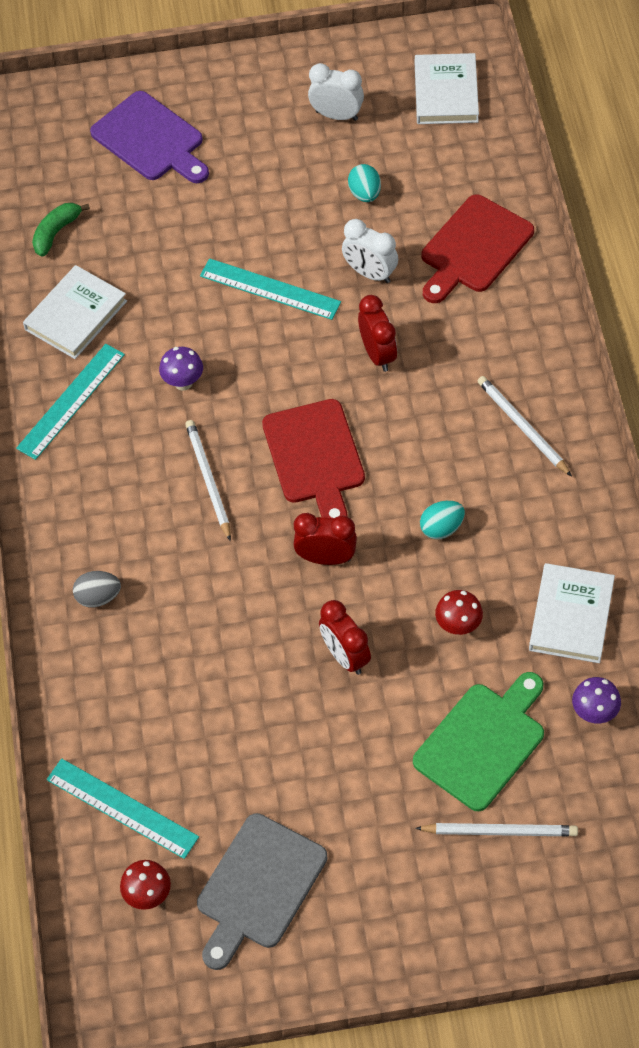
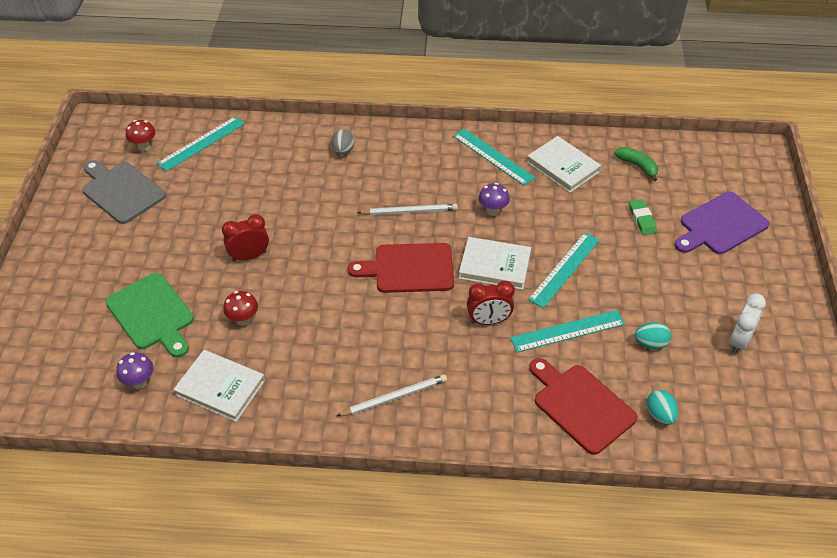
camera: 100 degrees right, 10 degrees down
red clock [293,513,357,565] -> none
white clock [342,219,398,283] -> turquoise ruler [510,310,625,353]
white book [415,53,479,124] -> white book moved to [459,237,531,290]
white pencil [415,823,578,836] -> none
turquoise egg [420,501,465,539] -> turquoise egg moved to [647,390,678,425]
none -> green eraser [629,199,657,235]

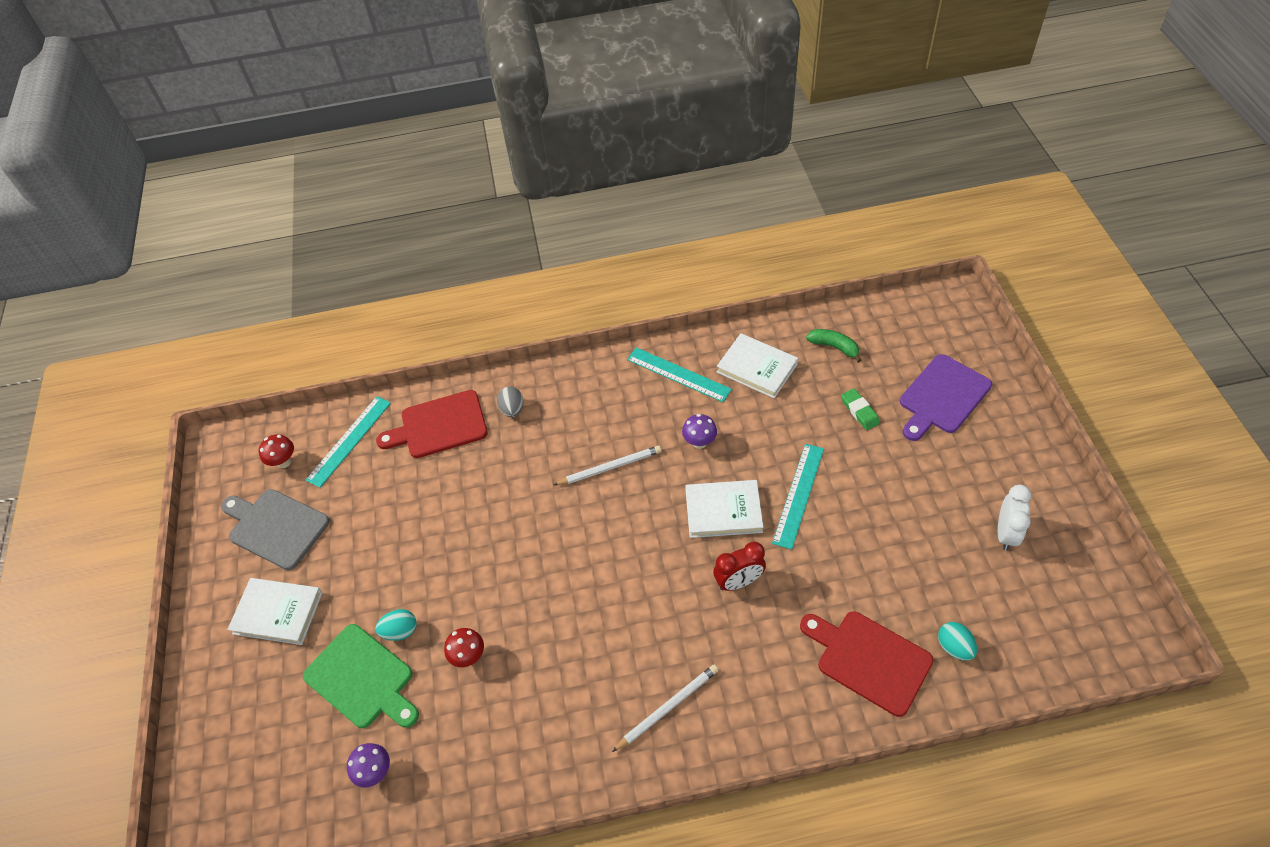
camera: 10 degrees left, 5 degrees up
white book [173,350,265,422] -> white book moved to [227,578,322,645]
red clock [222,214,269,262] -> none
red cutting board [348,243,454,293] -> red cutting board moved to [376,390,488,458]
turquoise ruler [510,310,625,353] -> none
turquoise egg [635,322,671,349] -> turquoise egg moved to [375,609,417,641]

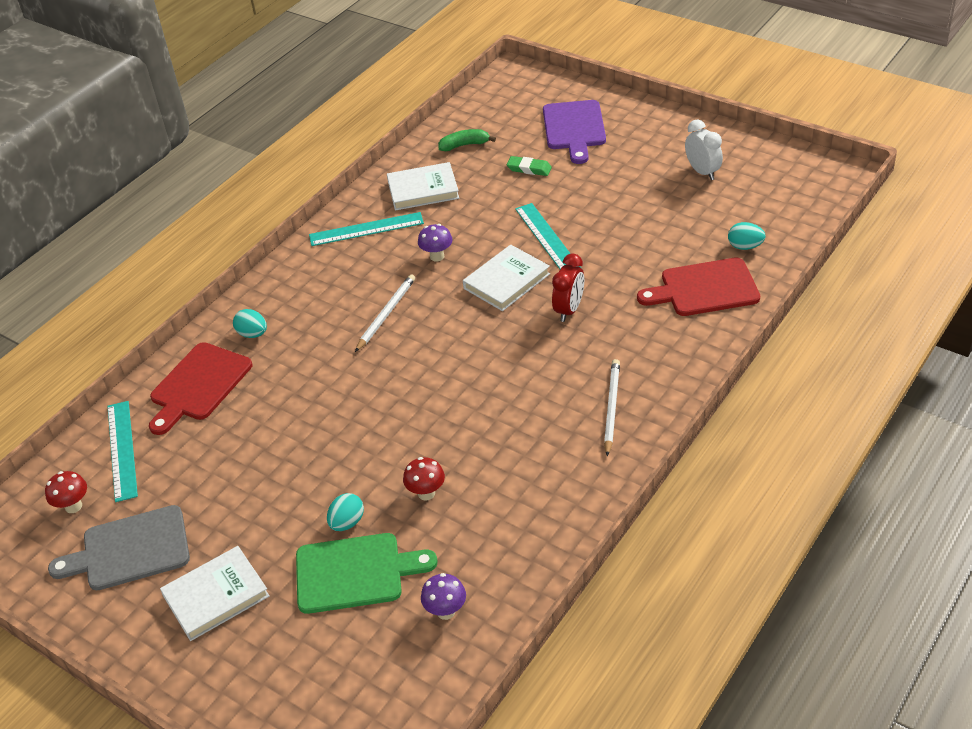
camera: 45 degrees left, 10 degrees down
grey egg [497,386,523,417] -> turquoise egg [233,309,267,338]

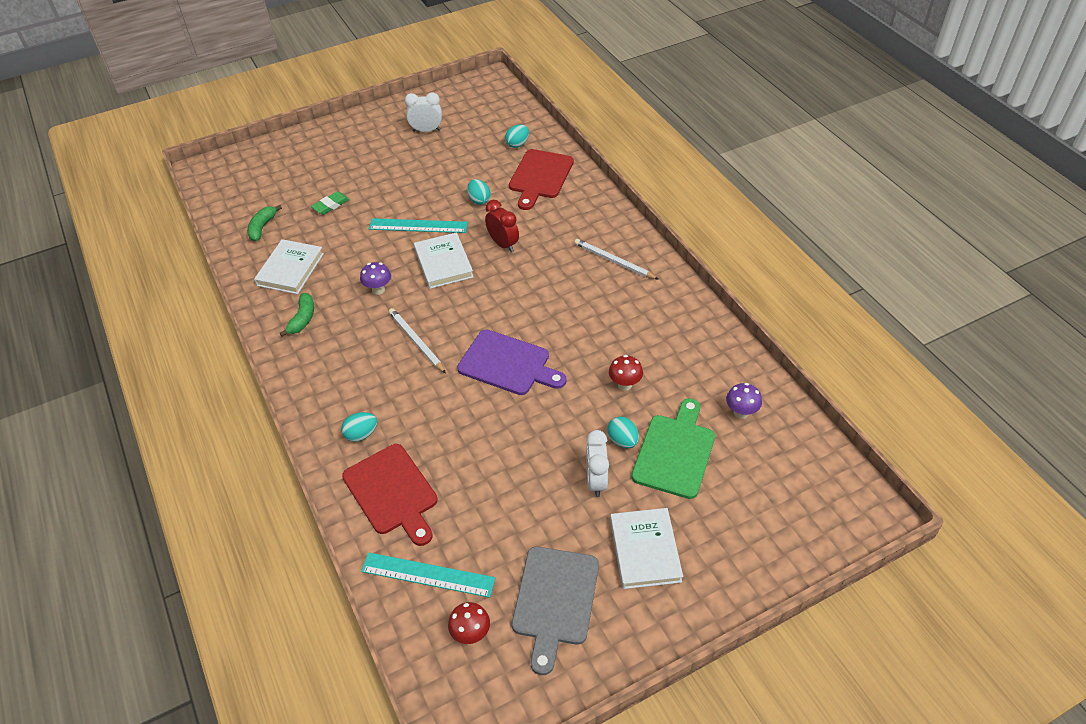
camera: 65 degrees left, 5 degrees up
turquoise ruler [309,212,424,246] -> green banana [280,293,314,337]
purple cutting board [543,100,606,164] -> purple cutting board moved to [457,330,567,395]
none -> turquoise egg [467,179,491,205]
none -> white clock [586,430,609,497]

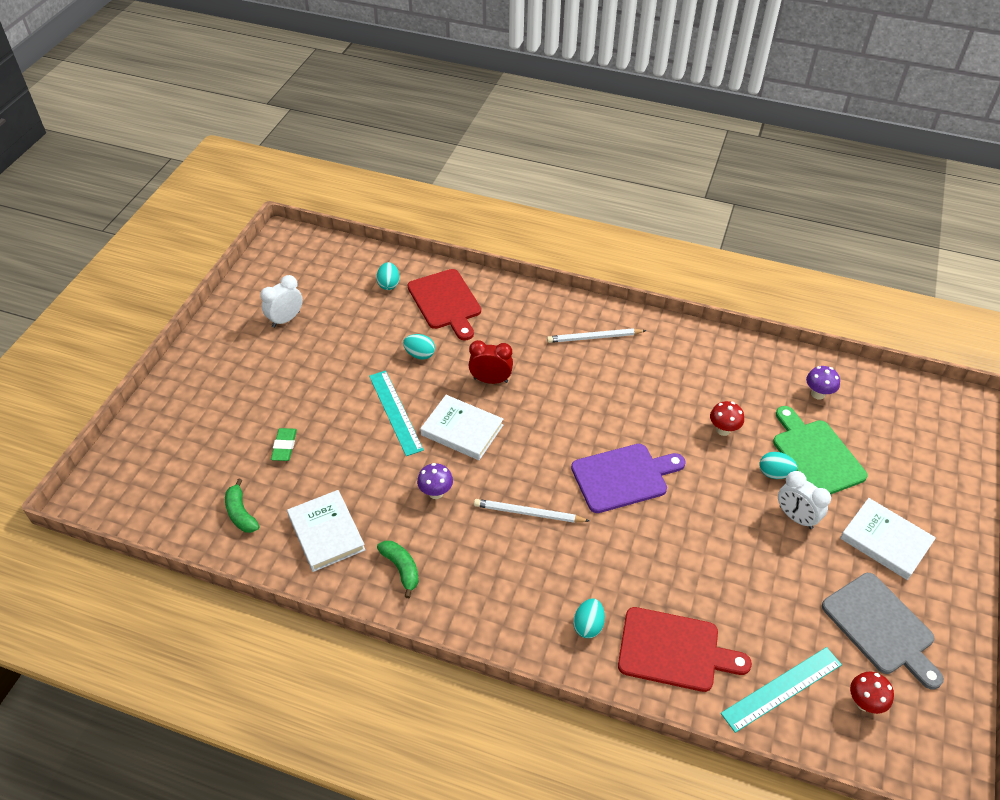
camera: 45 degrees left, 0 degrees up
turquoise ruler [369,218,468,233] -> turquoise ruler turned 75 degrees counterclockwise [369,371,424,456]

